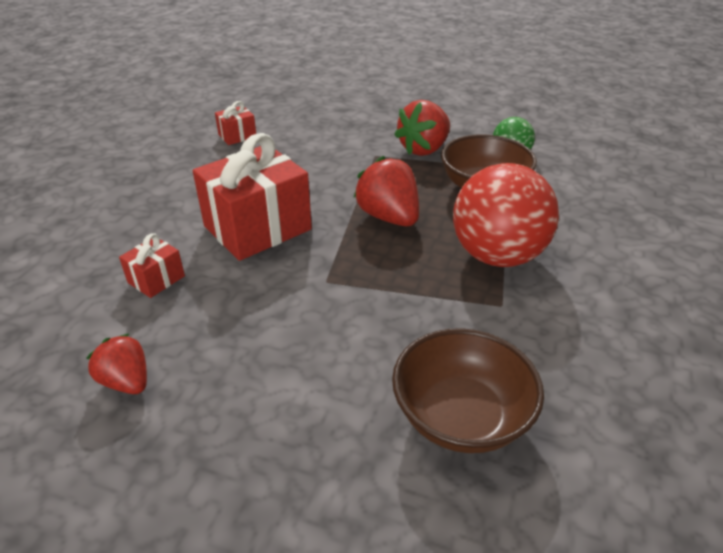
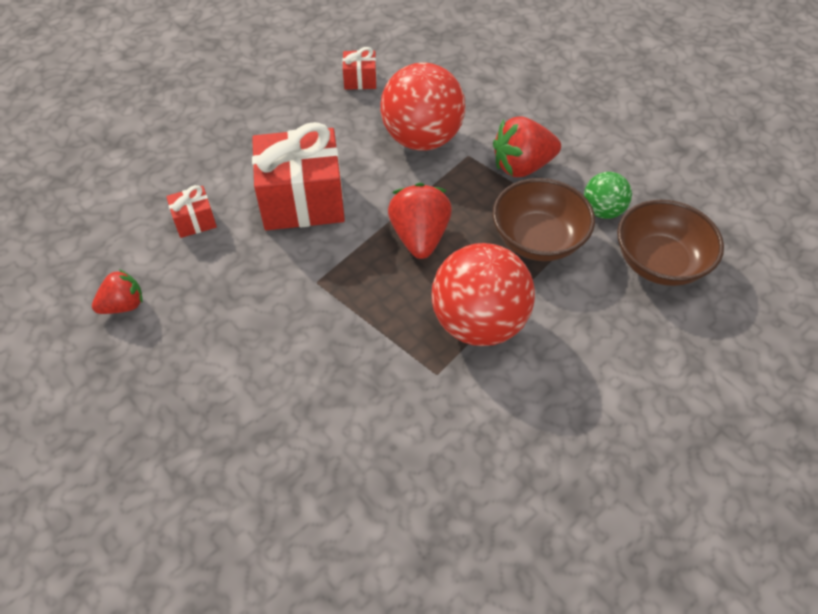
camera: 30 degrees right, 15 degrees up
red strawberry [86,334,147,394] -> red strawberry turned 75 degrees clockwise [92,269,142,314]
brown bowl [392,328,544,453] -> brown bowl moved to [617,200,724,286]
none -> red ball [380,62,465,151]

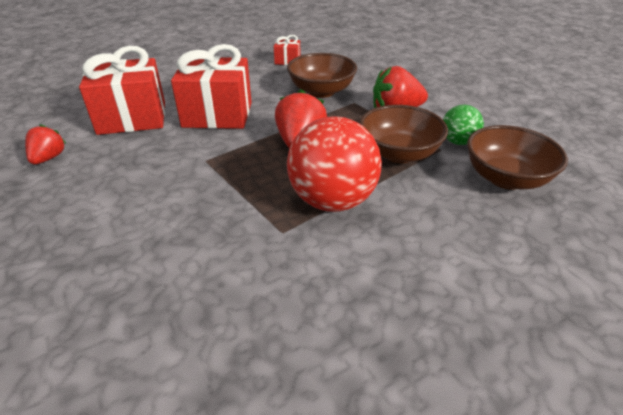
camera: 10 degrees right, 15 degrees down
red strawberry [92,269,142,314] -> red strawberry turned 60 degrees counterclockwise [25,124,66,164]
red gift [166,185,217,238] -> red gift [79,46,165,135], size x2.17
red ball [380,62,465,151] -> brown bowl [287,53,357,98]

